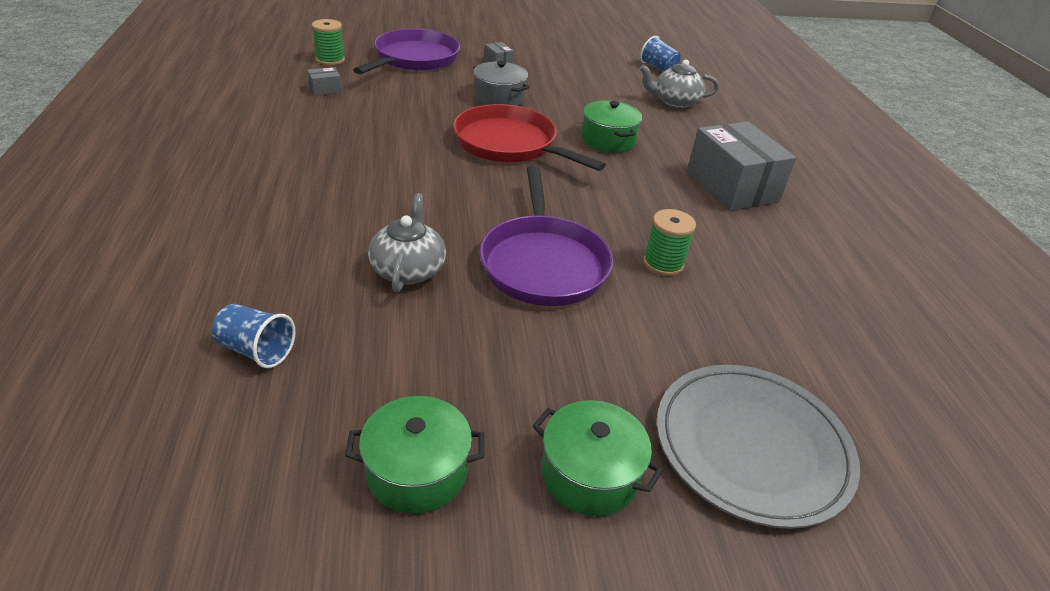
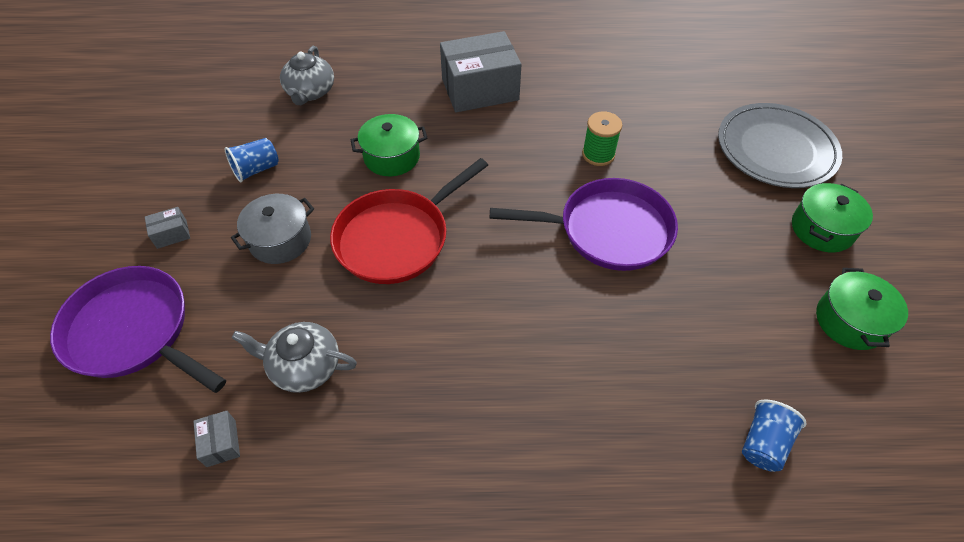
camera: 80 degrees left, 15 degrees up
green spool [312,19,345,65] -> none
grey teapot [368,193,446,293] -> grey teapot moved to [232,322,357,393]
blue cup [640,36,681,71] -> blue cup moved to [225,138,279,182]

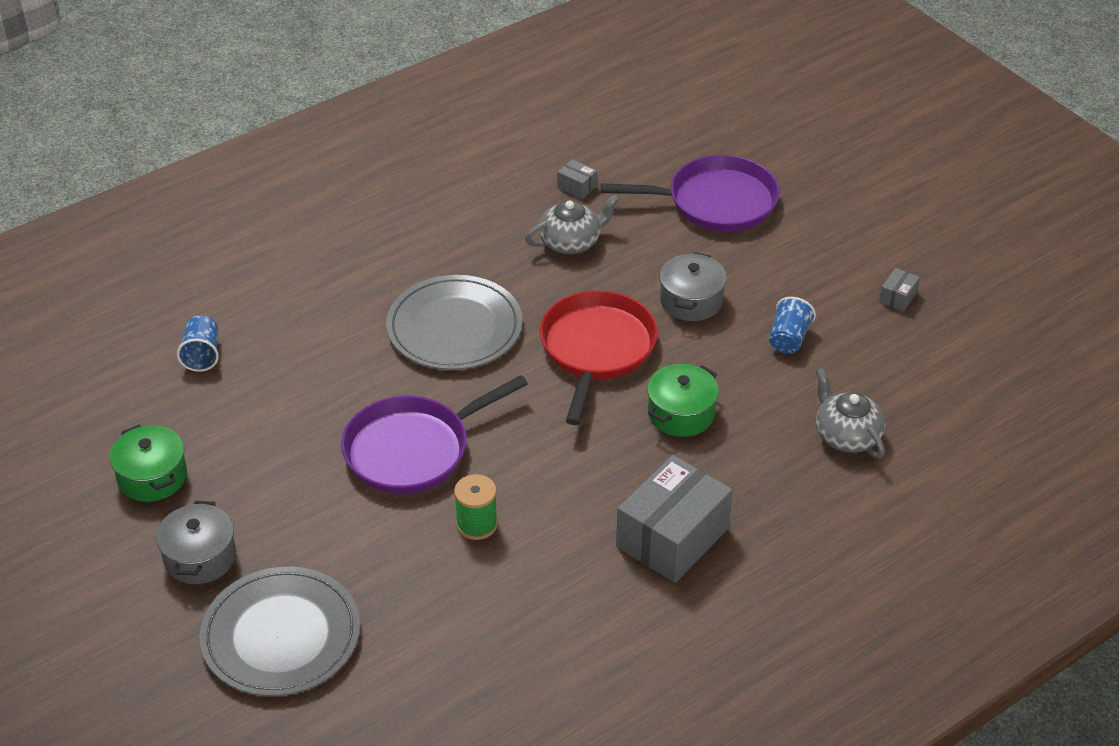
camera: 145 degrees right, 10 degrees down
grey box [145,207,190,249] -> grey box moved to [879,268,920,312]
green pot [792,183,873,253] -> grey pot [156,501,236,584]
none -> grey plate [386,275,523,370]

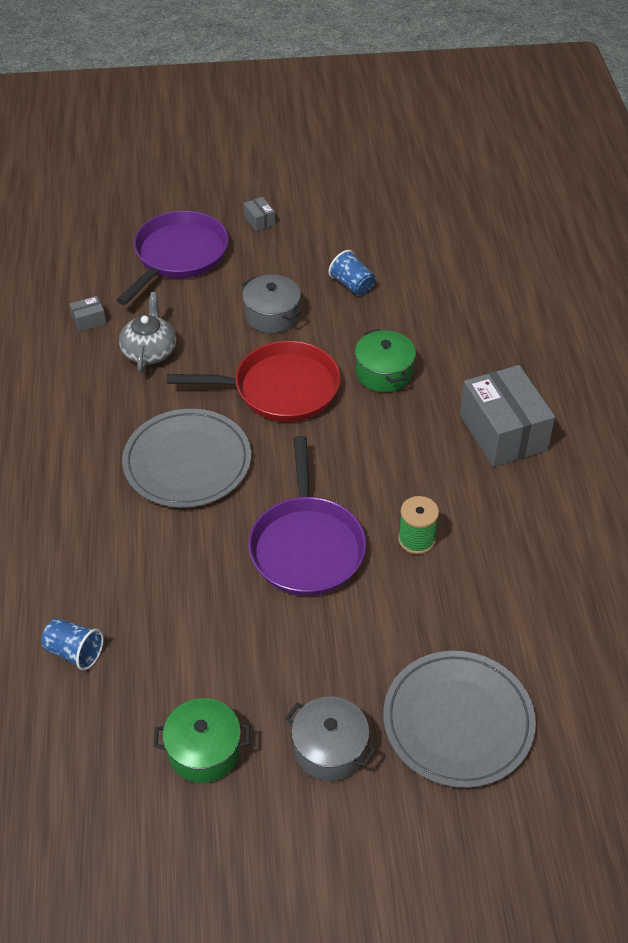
camera: 60 degrees left, 5 degrees up
red pan [540,291,658,425] -> red pan turned 135 degrees clockwise [167,341,341,422]
grey teapot [816,368,886,458] -> none
grey box [879,268,920,312] -> grey box moved to [244,197,275,231]

